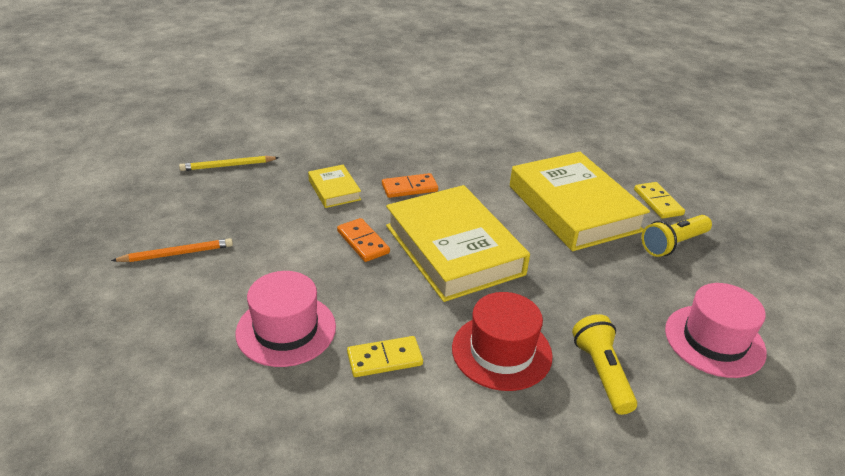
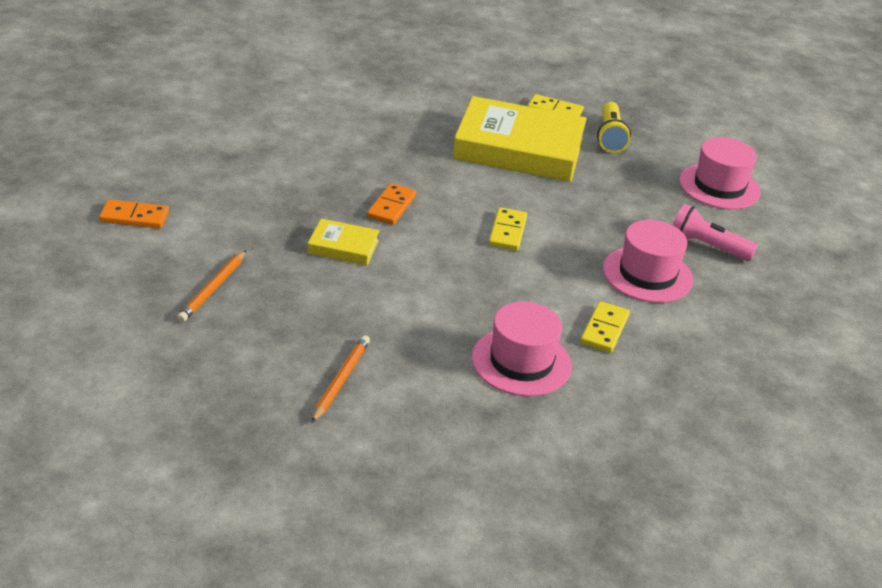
camera: 55 degrees left, 0 degrees up
yellow pencil [179,156,279,171] -> orange pencil [177,250,246,322]
orange domino [337,218,390,262] -> orange domino moved to [99,199,169,229]
yellow book [386,185,530,302] -> yellow domino [489,207,527,251]
red hat [452,292,553,391] -> pink hat [603,220,693,303]
yellow flashlight [572,314,637,415] -> pink flashlight [673,203,758,261]

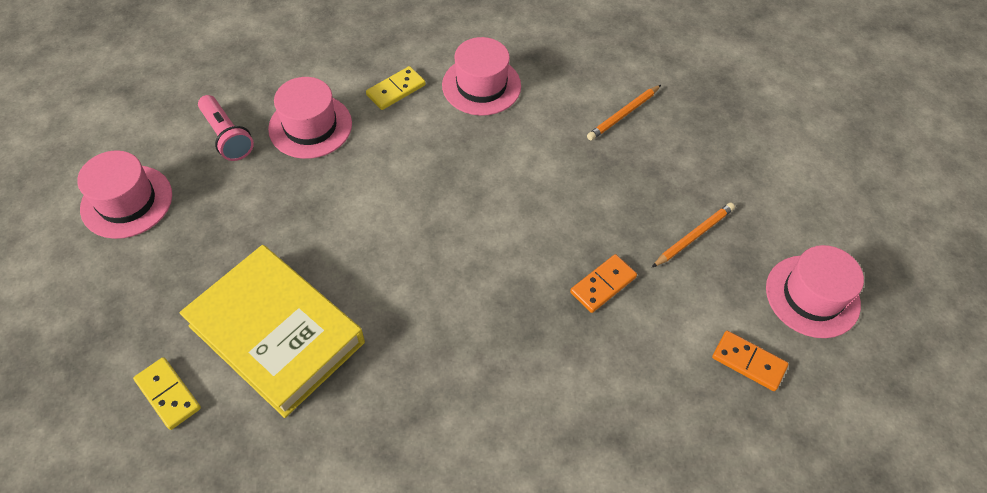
camera: 150 degrees left, 20 degrees up
yellow book [308,219,380,265] -> none
orange domino [367,183,416,225] -> orange domino moved to [570,254,637,313]
yellow domino [489,207,527,251] -> none
yellow flashlight [597,102,631,153] -> none
none -> pink hat [766,245,864,338]

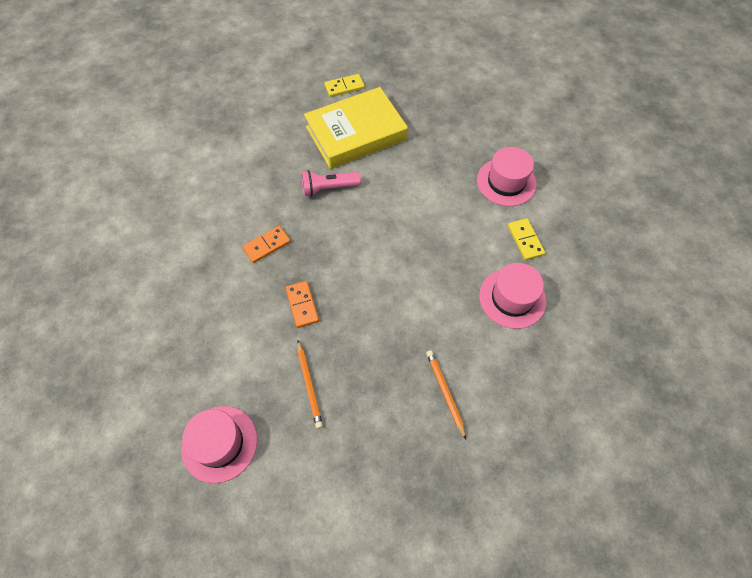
camera: 115 degrees right, 5 degrees up
pink hat [77,150,172,239] -> none
pink flashlight [198,95,254,161] -> pink flashlight moved to [301,170,361,197]
orange domino [712,331,789,391] -> orange domino moved to [242,226,291,263]

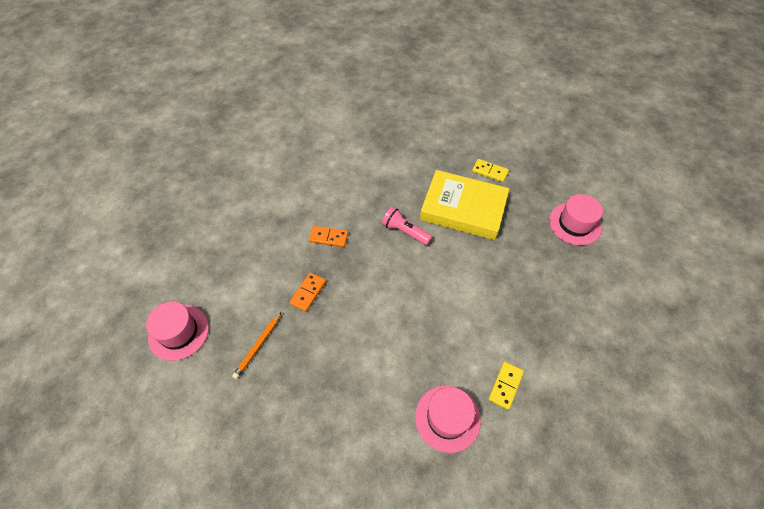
camera: 45 degrees right, 5 degrees down
orange pencil [426,350,466,439] -> none
pink hat [477,147,537,206] -> pink hat moved to [549,194,603,245]

